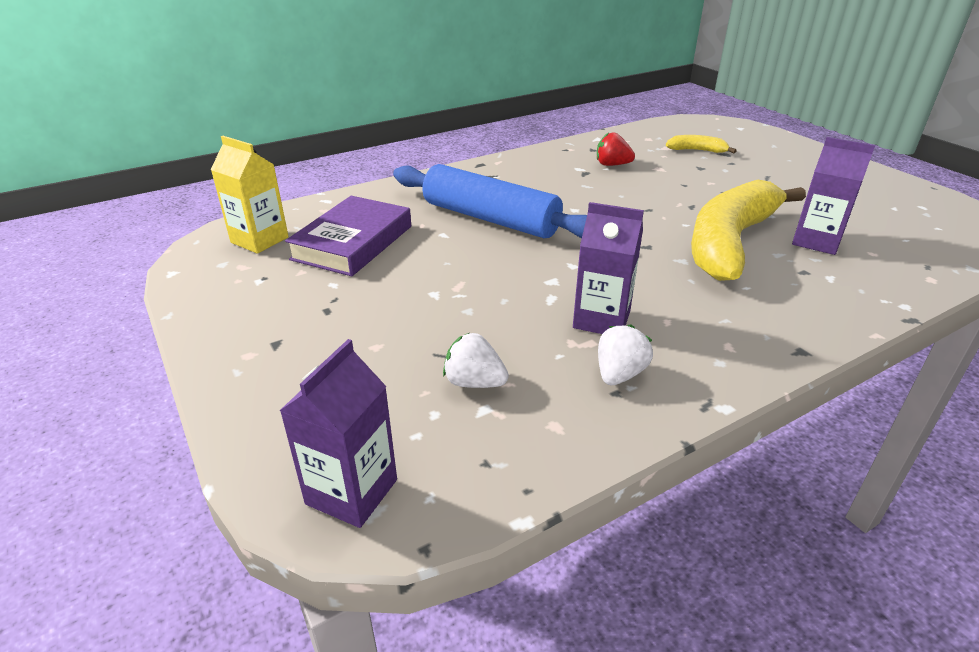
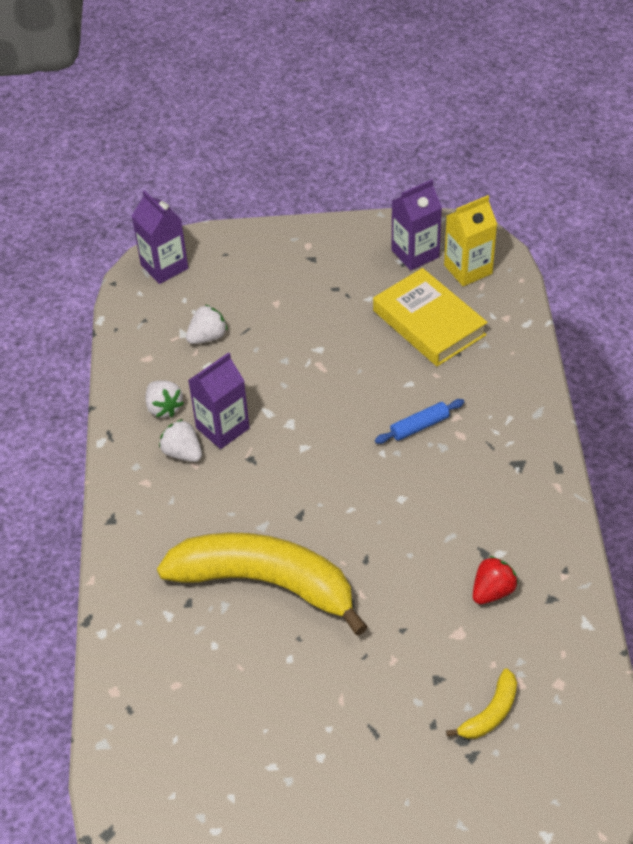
camera: 120 degrees right, 15 degrees up
purple book [285,196,411,276] -> yellow book [373,268,488,366]
blue rolling pin [393,164,587,238] -> blue rolling pin [375,399,465,444], size x0.42
yellow banana [691,180,806,281] -> yellow banana turned 45 degrees counterclockwise [157,533,368,636]
purple carton [792,137,875,255] -> purple carton moved to [392,179,442,271]
none -> white strawberry [159,419,202,462]

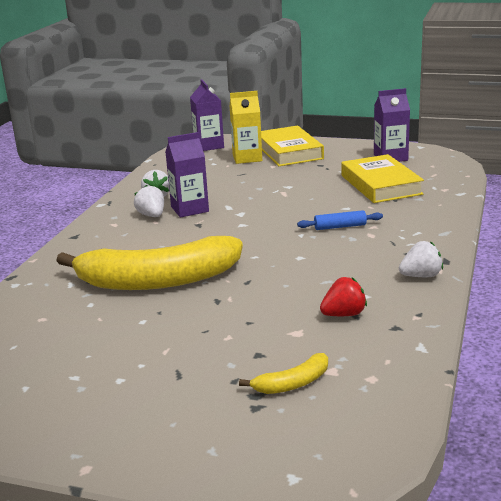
camera: 20 degrees right, 25 degrees down
yellow banana [157,533,368,636] -> yellow banana turned 135 degrees clockwise [56,236,243,290]
white strawberry [186,305,228,344] -> white strawberry moved to [399,241,443,277]
yellow carton [444,195,497,286] -> yellow carton moved to [230,91,262,164]
none -> yellow book [261,125,324,166]

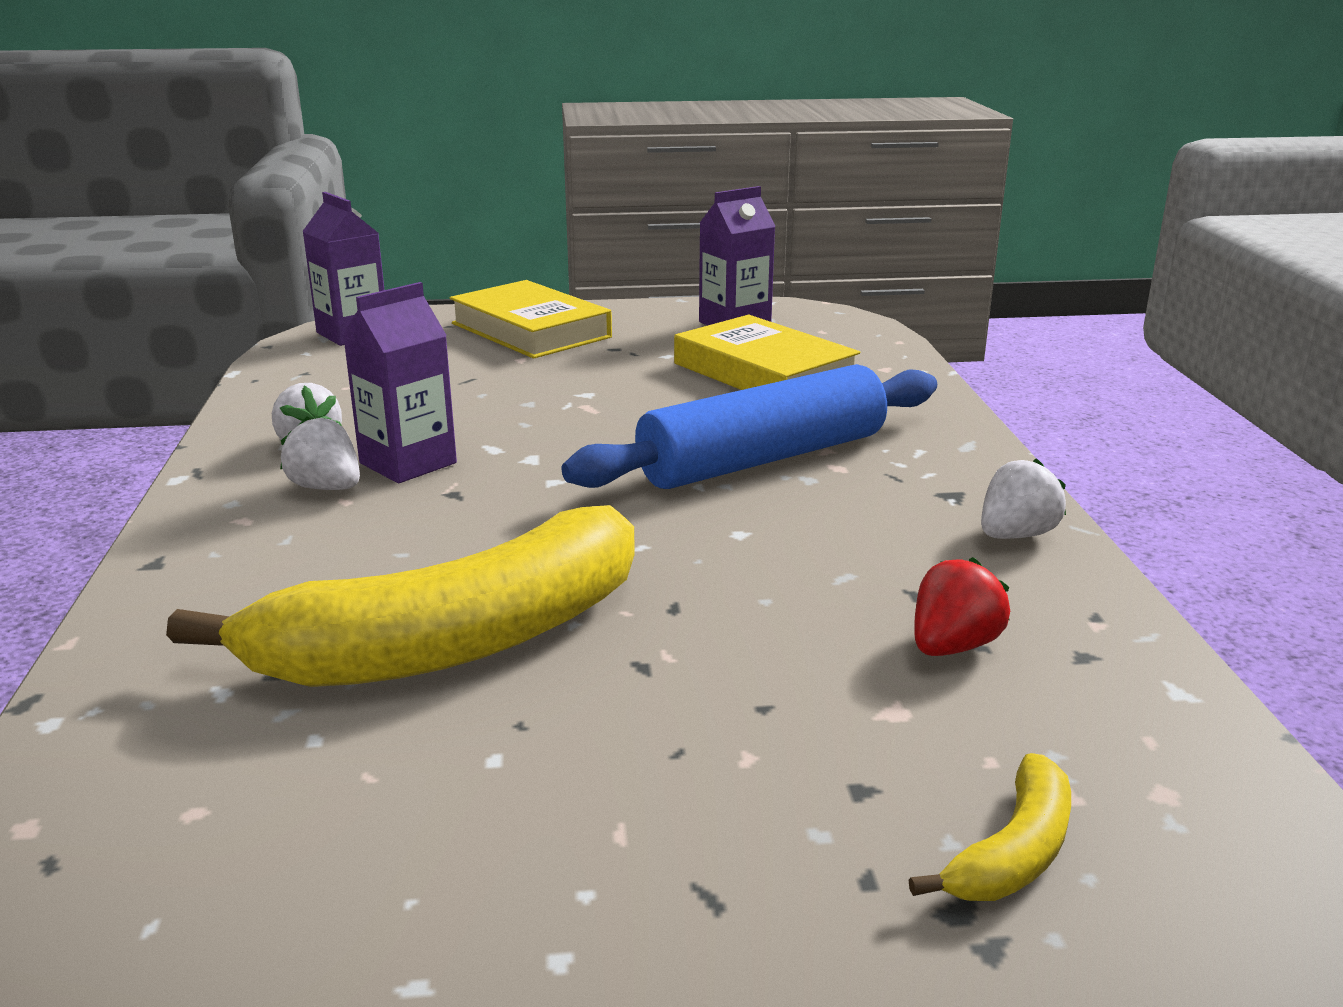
camera: 25 degrees left, 0 degrees up
yellow carton [230,91,262,164] -> none
blue rolling pin [297,210,383,230] -> blue rolling pin [561,364,937,489], size x2.40

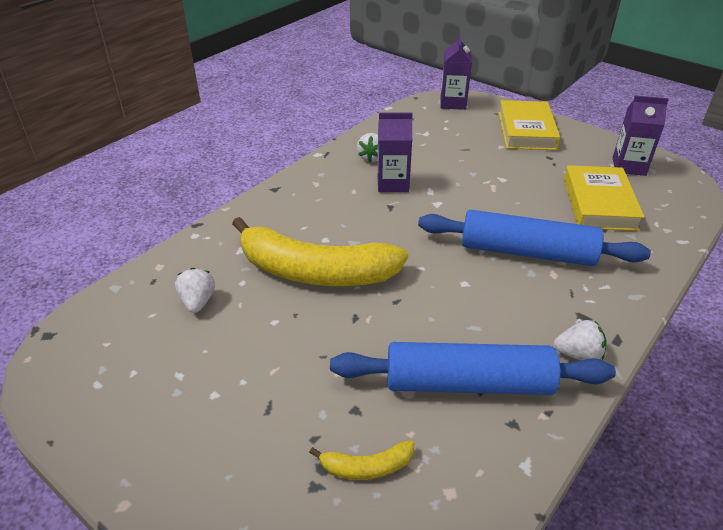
camera: 45 degrees right, 15 degrees up
white strawberry [280,416,360,490] -> white strawberry moved to [175,268,215,313]
red strawberry [914,557,1010,656] -> blue rolling pin [330,342,616,395]

